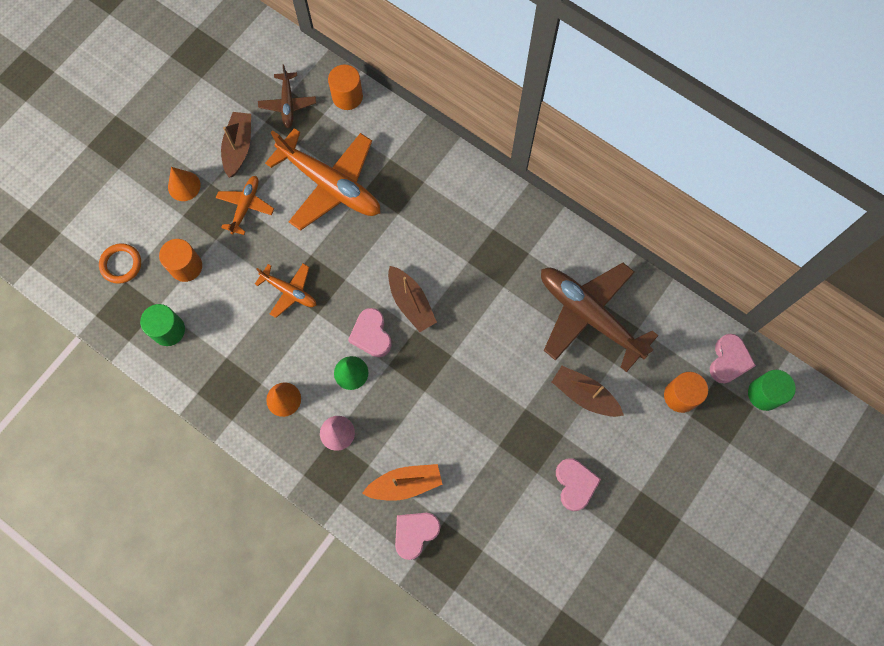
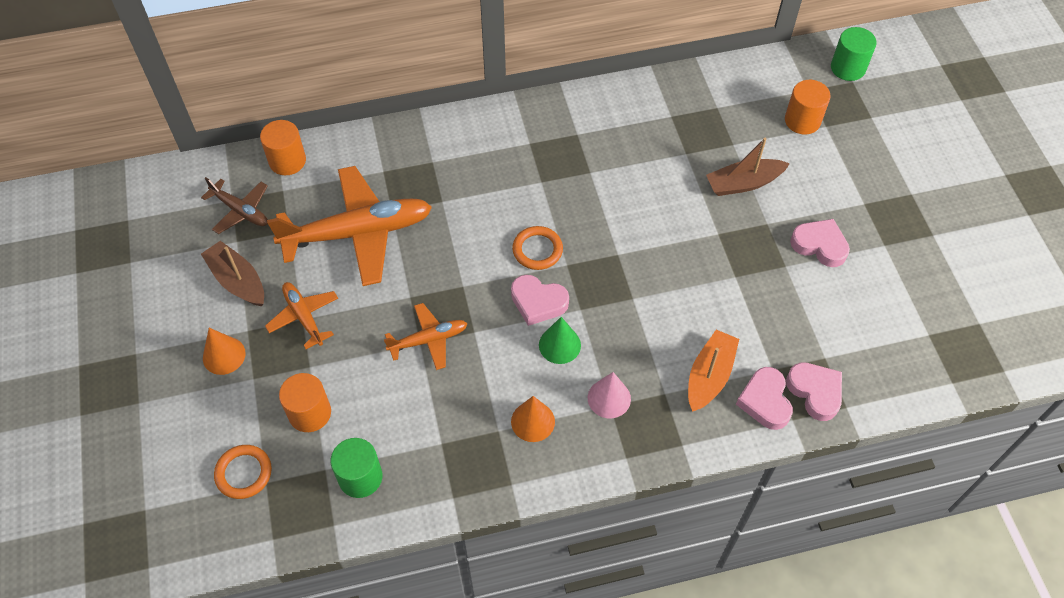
camera: 50 degrees left, 15 degrees down
brown boat [388,266,437,332] -> orange ring [512,226,563,270]
brown plane [541,263,659,372] -> none
pink heart [710,334,756,383] -> pink heart moved to [786,362,842,421]

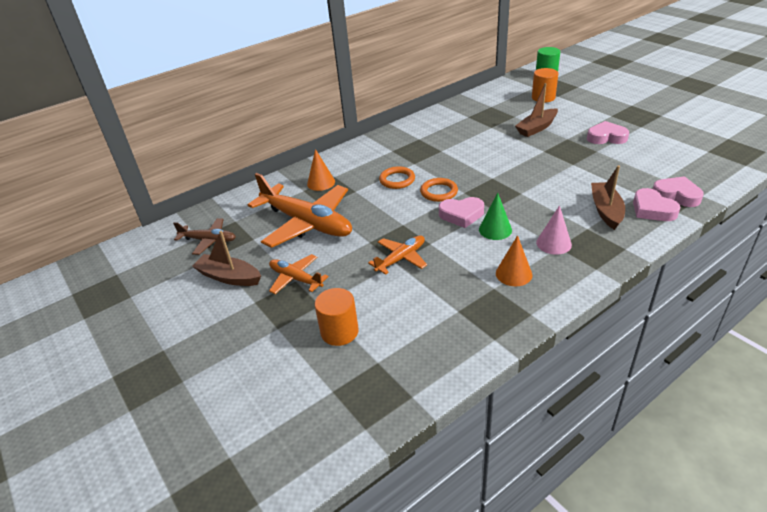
camera: 20 degrees left, 20 degrees down
orange cone [203,328,246,375] -> orange cone moved to [307,149,335,191]
orange ring [214,445,272,499] -> orange ring moved to [379,166,415,189]
orange cylinder [260,120,306,175] -> none
orange plane [267,166,432,286] -> orange plane turned 75 degrees clockwise [248,173,352,248]
green cylinder [331,438,382,498] -> none
orange boat [688,330,739,412] -> brown boat [591,165,625,230]

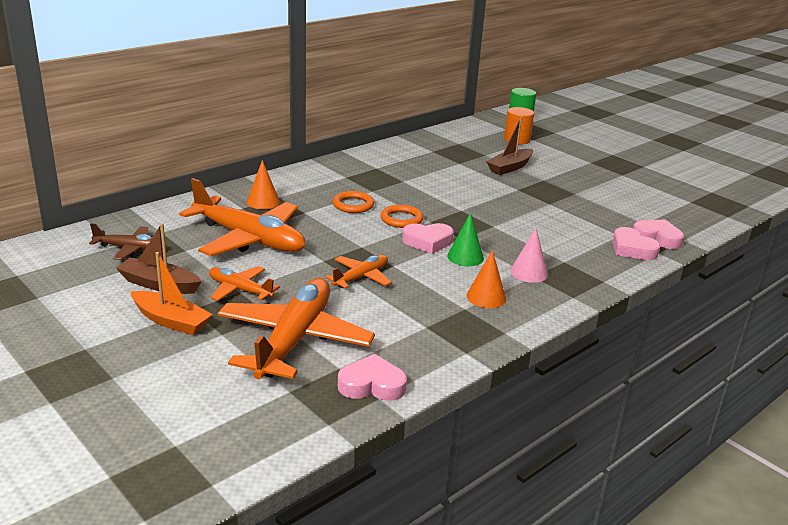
camera: 10 degrees left, 10 degrees down
orange cylinder [315,288,359,346] -> orange plane [218,278,375,379]
pink heart [587,121,629,144] -> pink heart moved to [338,354,407,401]
brown boat [591,165,625,230] -> none
none -> orange boat [130,252,213,335]

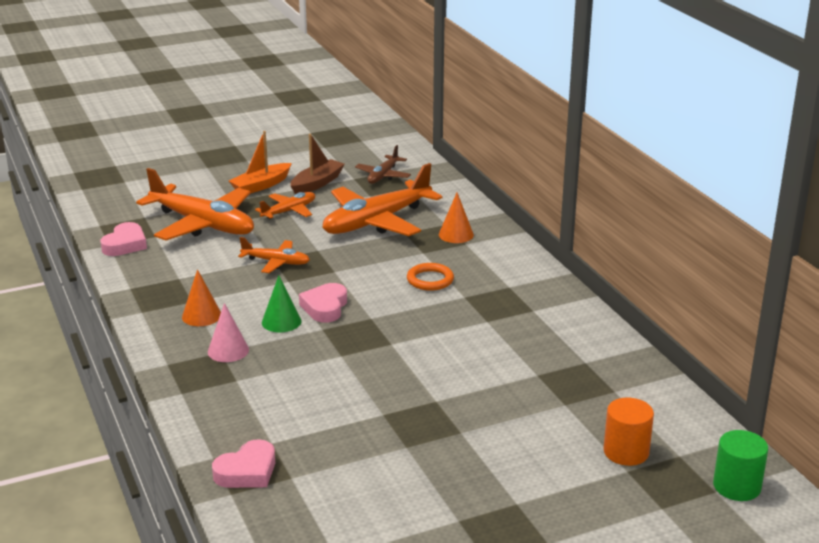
camera: 110 degrees right, 0 degrees up
orange plane [325,255,392,289] -> orange plane turned 45 degrees counterclockwise [238,237,310,273]
orange ring [381,205,423,228] -> none
brown boat [486,117,533,175] -> none
pink heart [612,227,661,260] -> none

